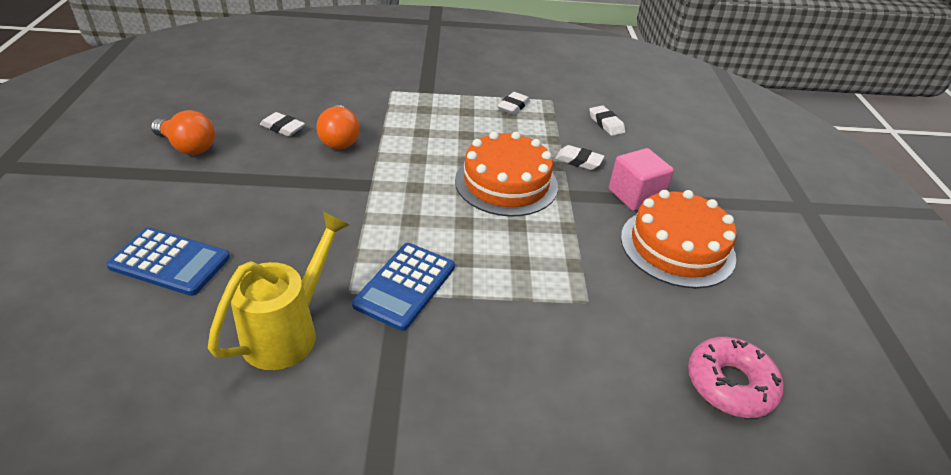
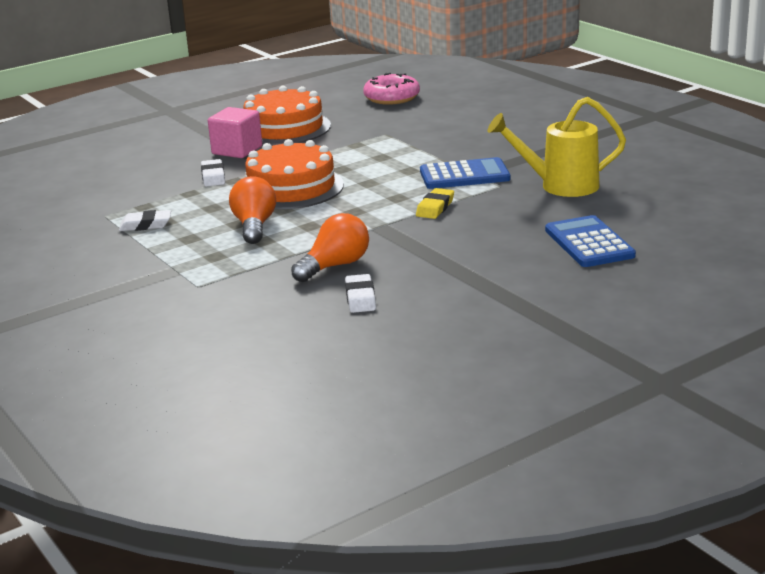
camera: 120 degrees left, 15 degrees down
orange light bulb [151,110,215,155] -> orange light bulb moved to [229,176,276,244]
white eraser [589,105,625,136] -> none
none -> yellow eraser [416,188,454,219]

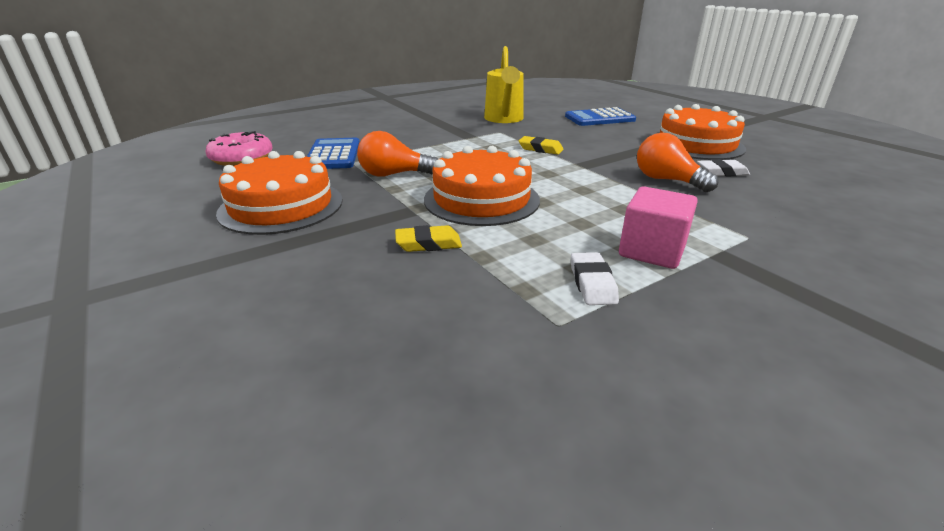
camera: 90 degrees left, 5 degrees up
white eraser [201,159,225,187] -> yellow eraser [395,225,462,252]
pink cube [208,107,262,158] -> pink cube moved to [619,186,698,269]
orange light bulb [229,176,276,244] -> orange light bulb moved to [357,131,438,177]
blue calculator [420,157,510,189] -> blue calculator moved to [307,138,360,169]
none -> orange cake [659,104,746,160]

